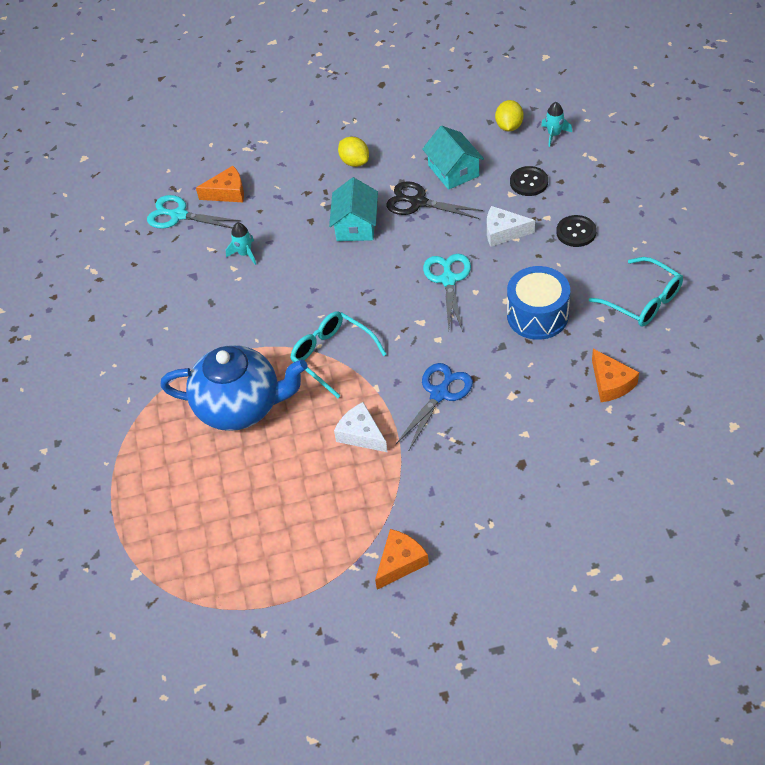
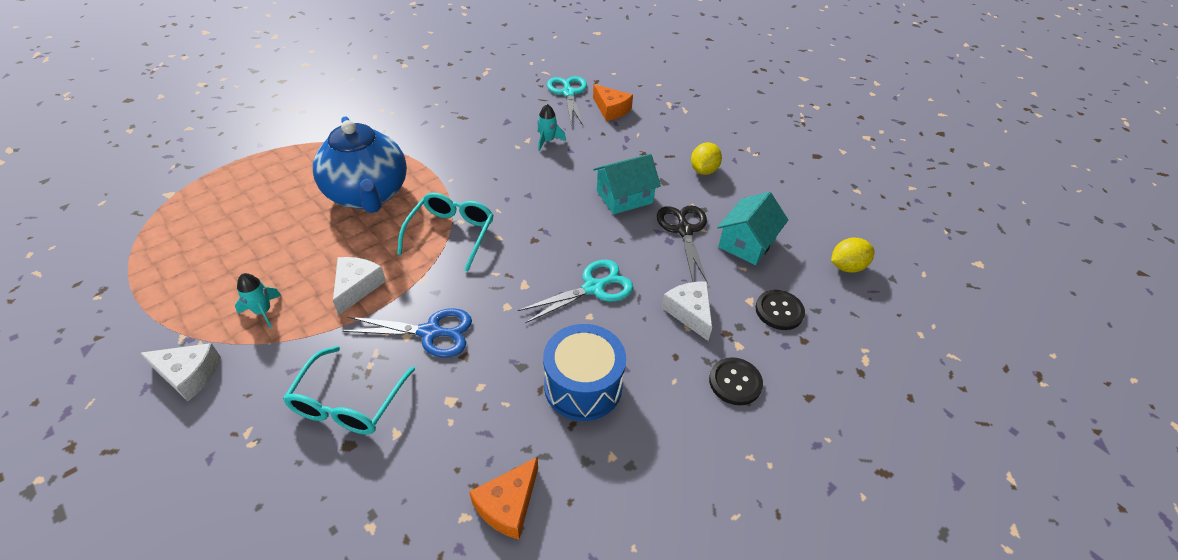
camera: 55 degrees right, 5 degrees down
orange cheese [375,529,429,590] -> white cheese [140,343,221,401]
turquoise rocket [541,102,572,147] -> turquoise rocket moved to [235,273,282,328]
turquoise glasses [589,257,683,327] -> turquoise glasses moved to [283,346,415,435]

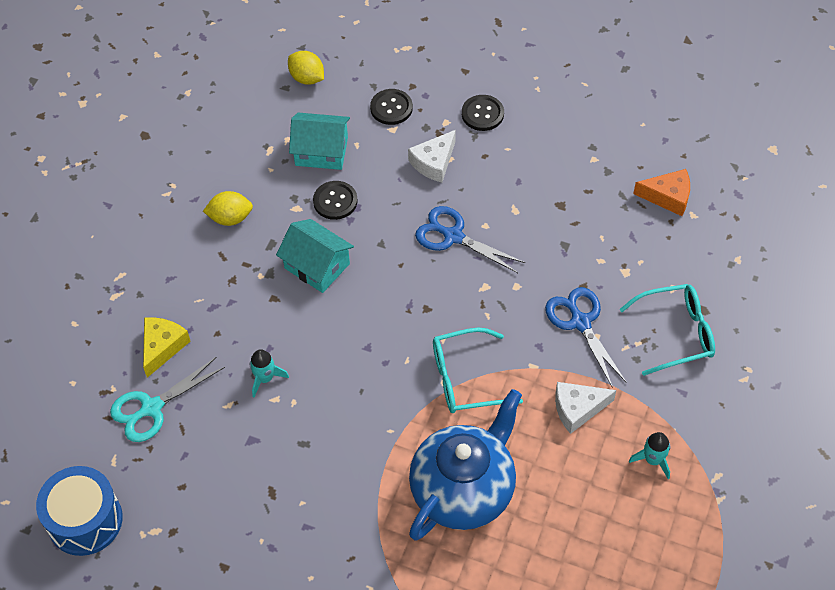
camera: 115 degrees left, 10 degrees up
white cheese [140,343,221,401] -> none
turquoise scissors [518,260,633,323] -> blue scissors [415,206,525,273]
blue drum [543,324,626,421] -> blue drum moved to [36,466,123,556]
orange cheese [593,84,633,121] -> yellow cheese [143,317,191,378]
black scissors [657,205,708,284] -> black button [313,181,358,220]

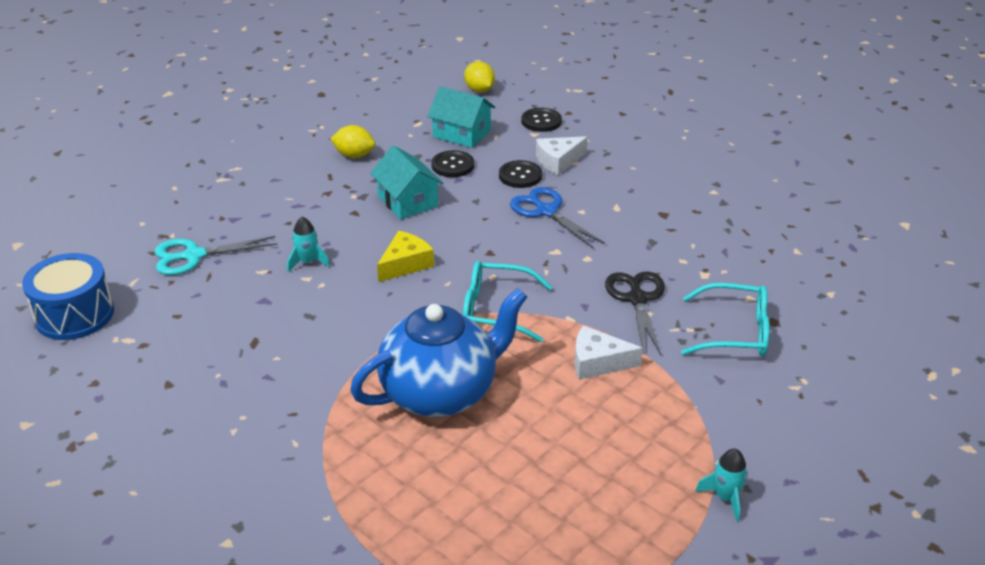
camera: 20 degrees right, 20 degrees down
yellow cheese [143,317,191,378] -> yellow cheese moved to [377,231,434,282]
black button [462,95,504,131] -> black button moved to [499,160,542,188]
blue scissors [545,287,627,388] -> black scissors [605,271,665,355]
turquoise rocket [629,432,670,479] -> turquoise rocket moved to [695,448,748,522]
orange cheese [633,169,690,216] -> none

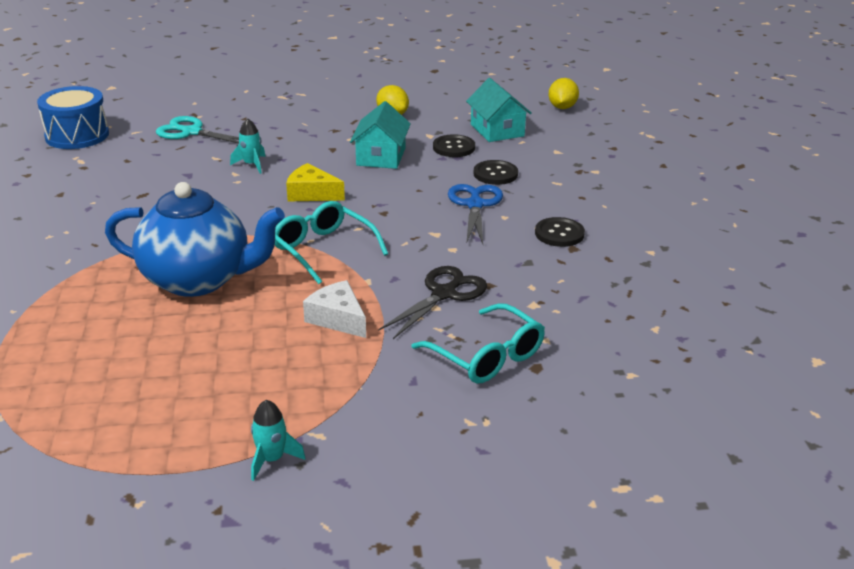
camera: 40 degrees right, 5 degrees down
yellow cheese [377,231,434,282] -> yellow cheese turned 150 degrees counterclockwise [286,163,345,202]
black button [521,108,562,132] -> black button moved to [535,217,585,247]
white cheese [536,136,588,175] -> none

